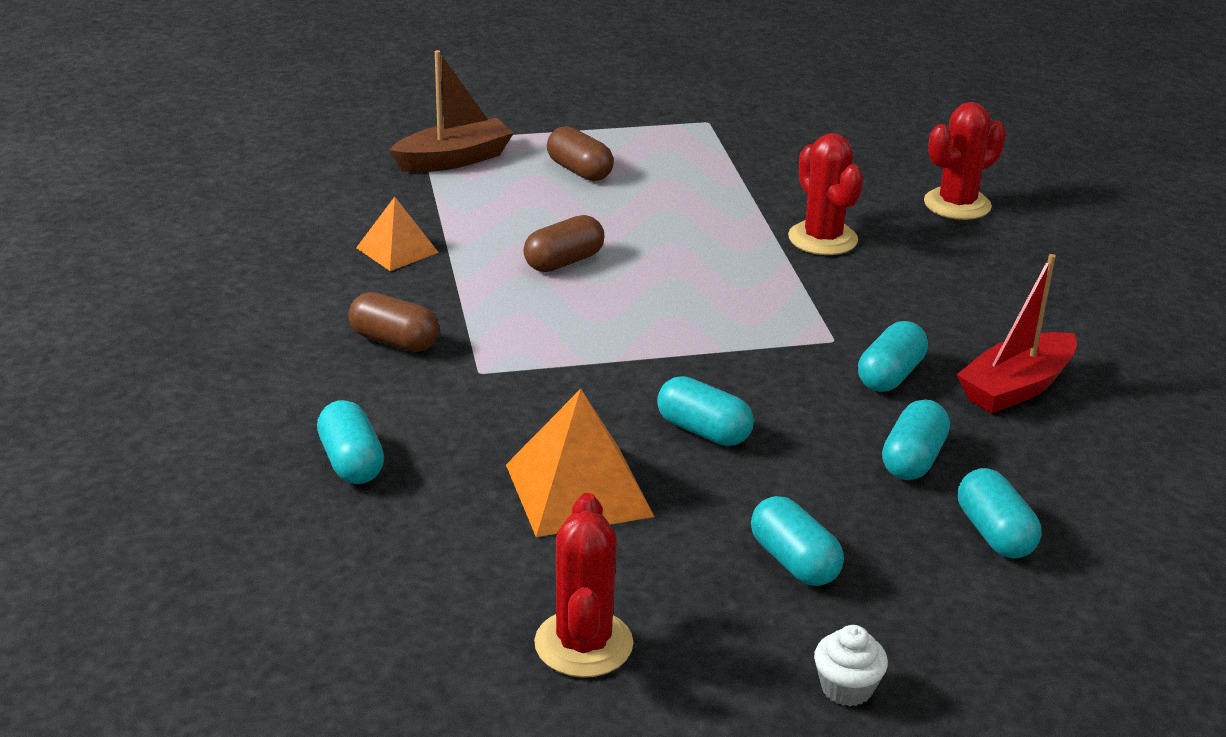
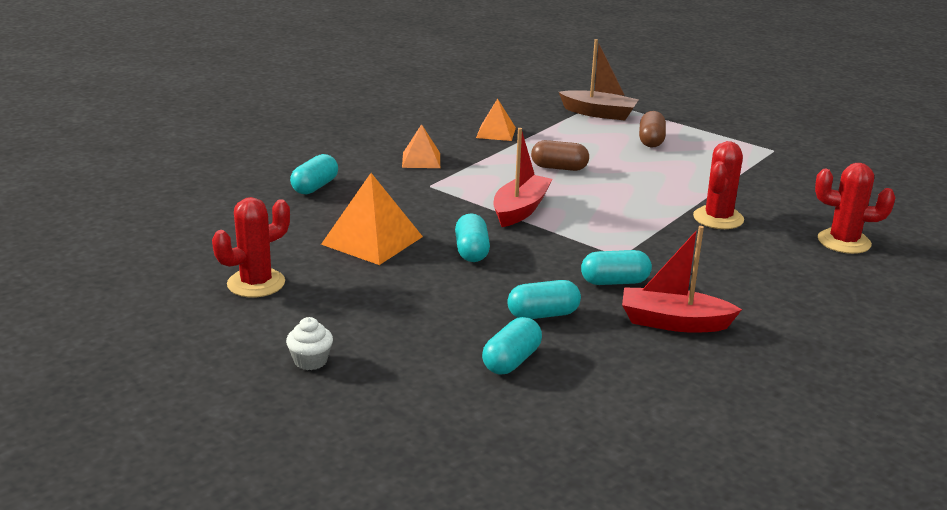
camera: 50 degrees right, 5 degrees down
brown capsule [348,292,439,352] -> orange pyramid [402,124,440,168]
turquoise capsule [751,496,844,586] -> none
none -> red boat [493,128,552,227]

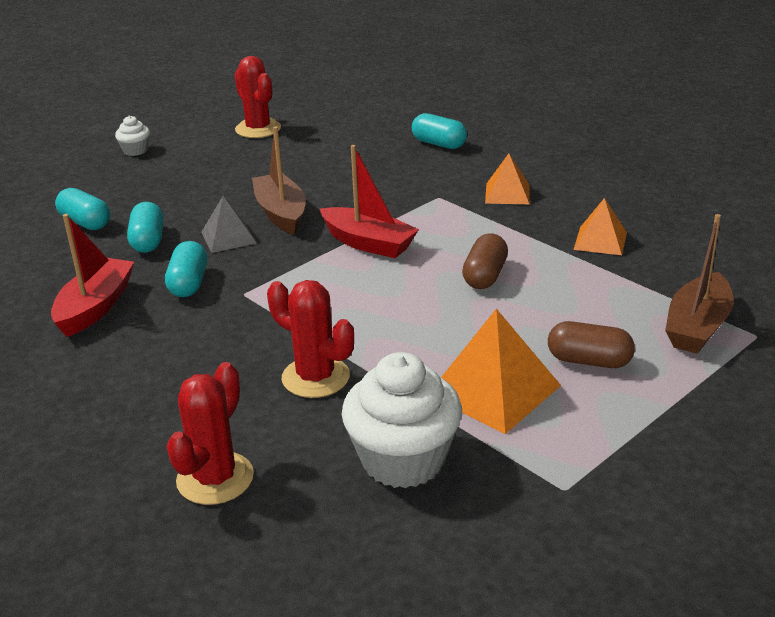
camera: 100 degrees right, 5 degrees up
orange pyramid [321,173,423,265] -> orange pyramid moved to [441,309,561,434]
turquoise capsule [455,213,490,262] -> brown boat [252,126,306,235]
none -> grey pyramid [201,196,256,253]
none -> white cupcake [342,352,462,488]

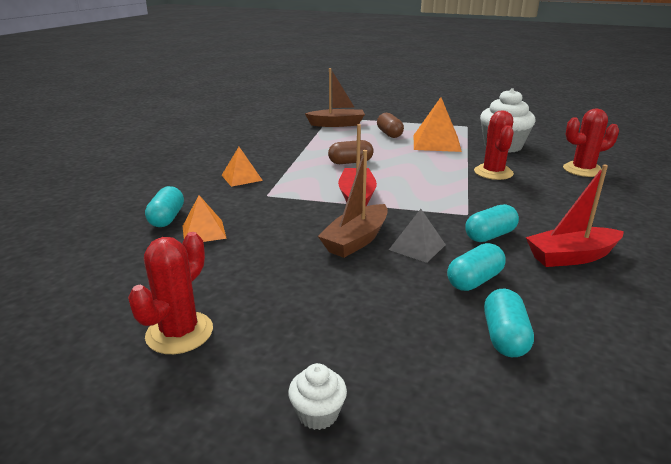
camera: 125 degrees left, 5 degrees down
orange pyramid [574,198,627,255] -> orange pyramid moved to [183,195,227,242]

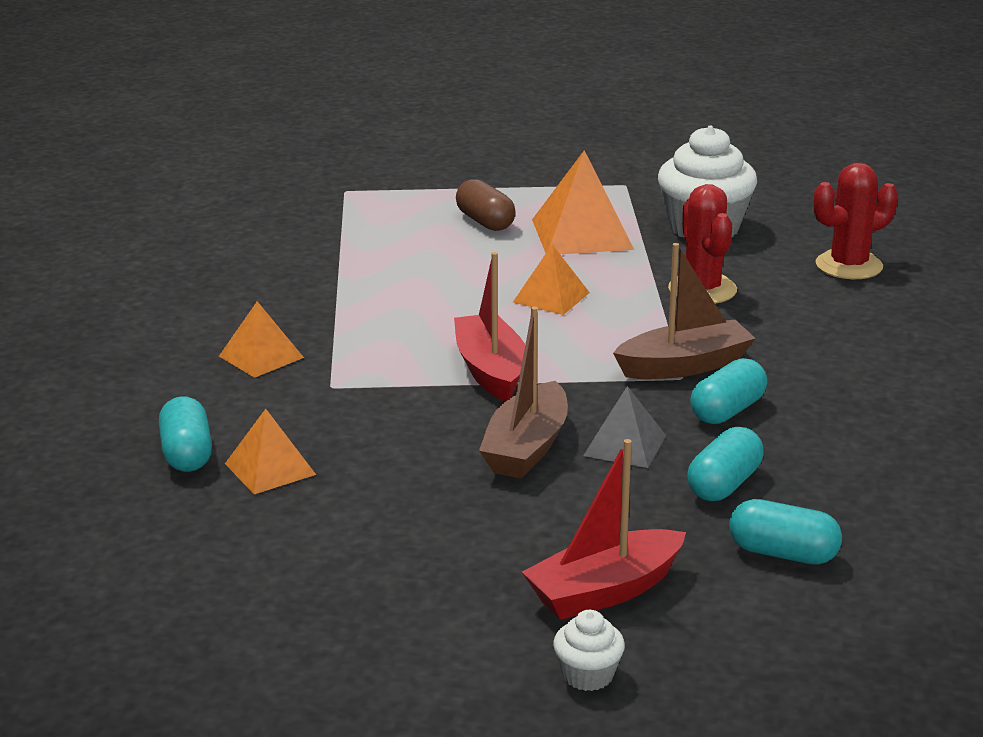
camera: 15 degrees left, 0 degrees up
red cactus [128,232,213,354] -> none
brown boat [305,68,365,127] -> brown boat moved to [613,243,756,379]
brown capsule [328,140,374,164] -> none
turquoise capsule [484,289,534,357] -> turquoise capsule turned 60 degrees counterclockwise [729,499,842,565]
red boat [526,165,624,267] -> red boat moved to [522,439,686,620]
none -> orange pyramid [513,244,590,315]

